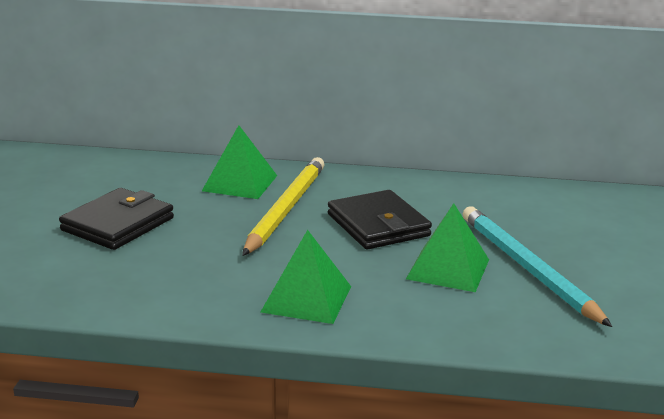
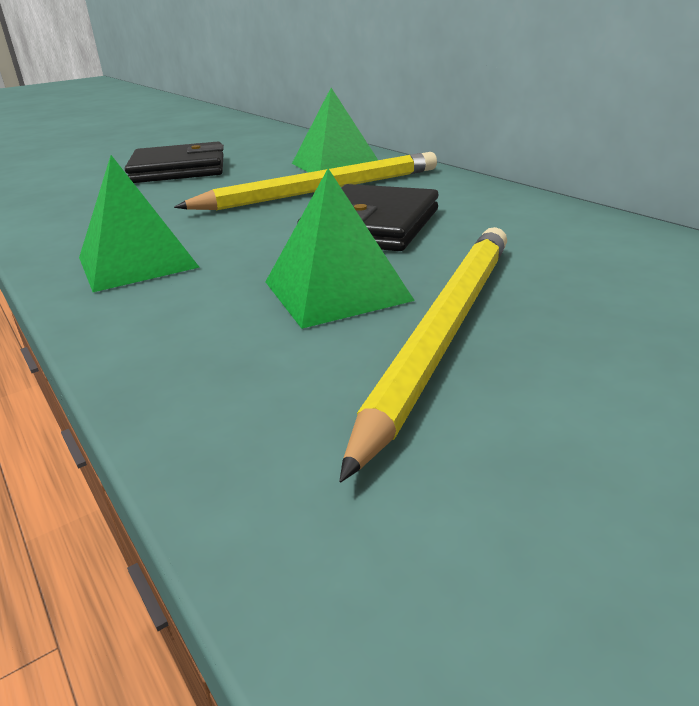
camera: 50 degrees right, 5 degrees up
turquoise pencil [463,206,612,327] -> yellow pencil [339,227,507,482]

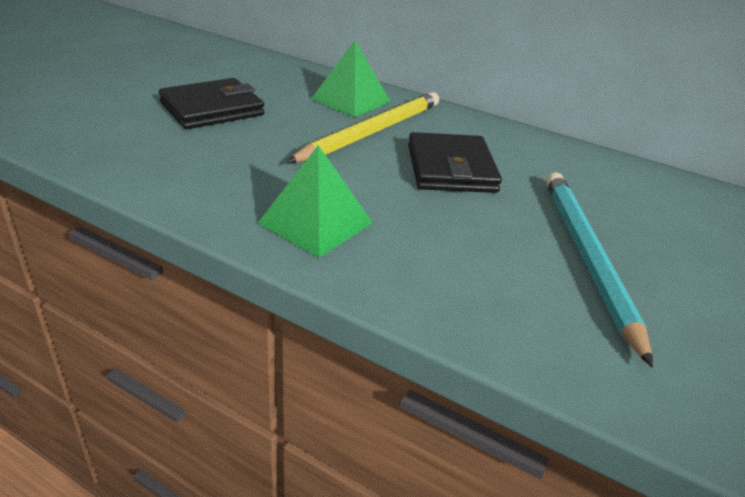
camera: 30 degrees left, 5 degrees up
green pyramid [265,169,415,329] -> none
yellow pencil [339,227,507,482] -> turquoise pencil [546,172,653,368]

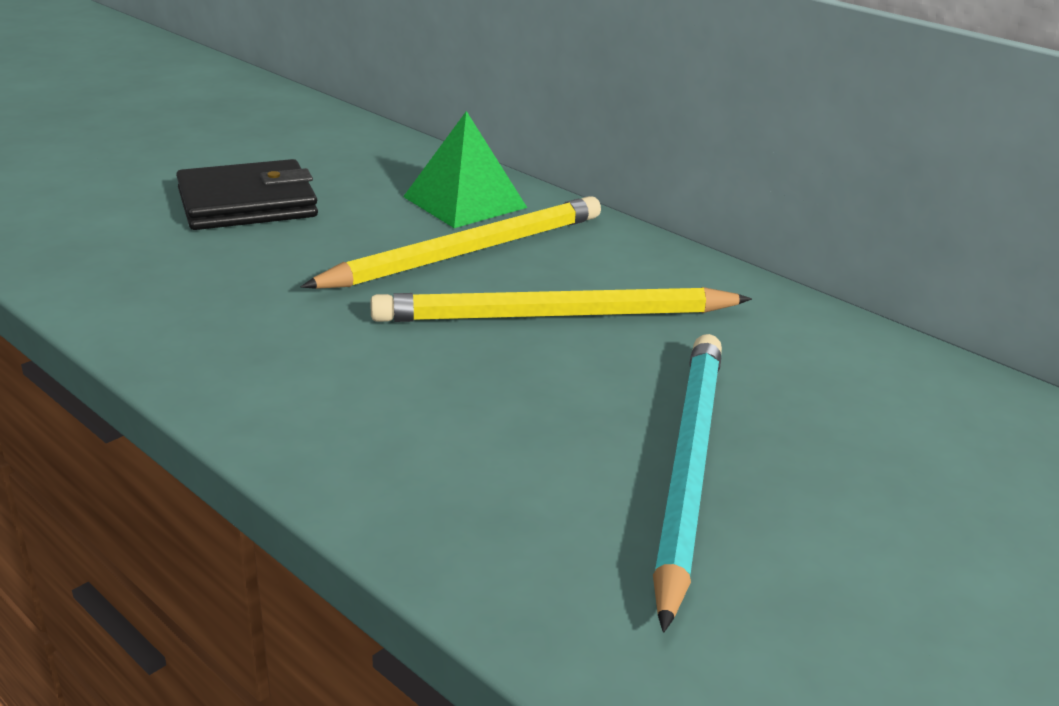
camera: 15 degrees right, 5 degrees down
green pyramid [258,145,373,258] -> none
black wallet [408,132,502,193] -> yellow pencil [370,287,752,322]

